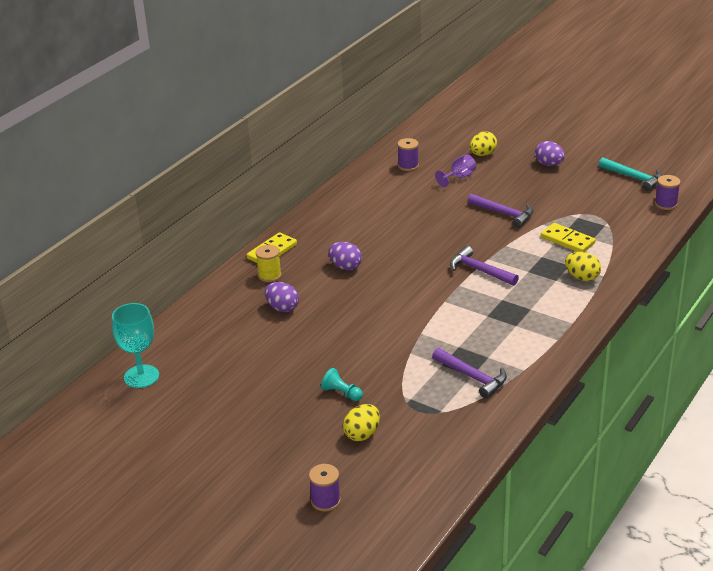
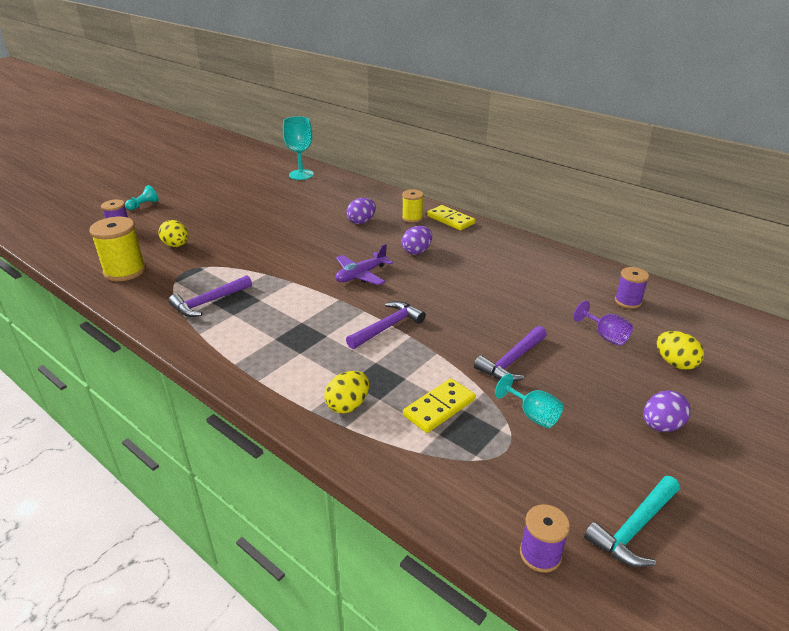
camera: 95 degrees right, 0 degrees up
turquoise pawn [321,368,363,401] -> turquoise pawn moved to [125,185,159,210]
none -> yellow spool [89,217,146,281]
none -> purple plane [335,244,393,285]
none -> turquoise goblet [495,374,563,428]

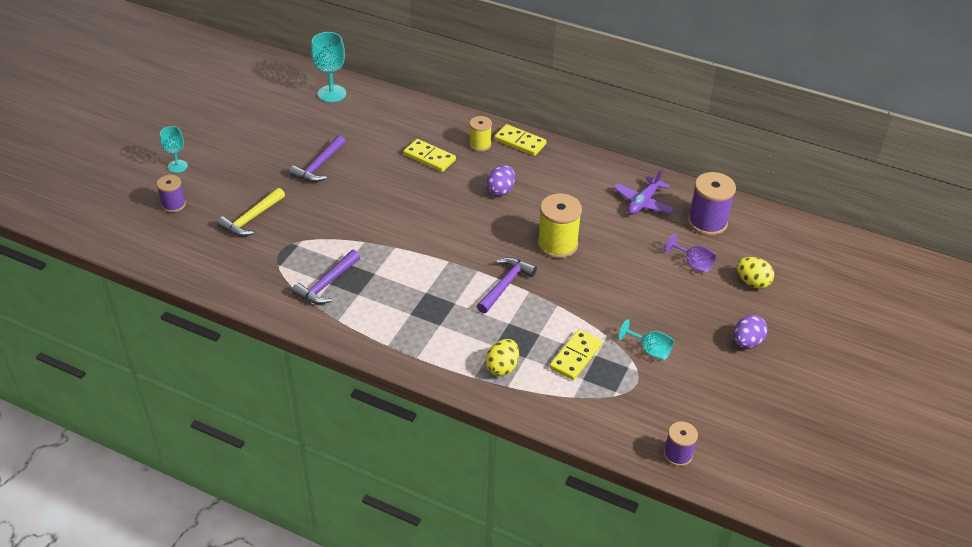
camera: 15 degrees left, 10 degrees up
yellow spool [89,217,146,281] -> yellow spool moved to [538,193,582,258]
turquoise pawn [125,185,159,210] -> turquoise goblet [160,126,188,173]
yellow egg [159,220,189,247] -> yellow hammer [217,188,285,236]
purple plane [335,244,393,285] -> purple plane moved to [614,169,674,215]
purple egg [346,198,376,224] -> yellow domino [403,139,456,172]
purple hammer [474,326,547,381] -> purple hammer moved to [289,135,346,182]
turquoise hammer [584,476,680,567] -> none
purple spool [615,267,649,309] -> purple spool [688,172,736,236], size x1.67

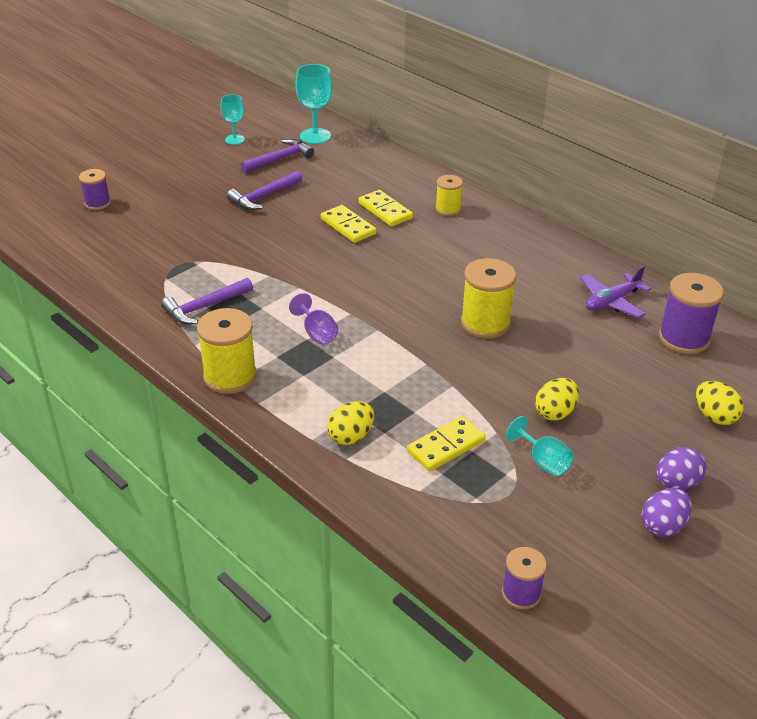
camera: 20 degrees right, 5 degrees down
turquoise goblet [160,126,188,173] -> turquoise goblet moved to [220,94,245,145]
yellow hammer [217,188,285,236] -> none
purple hammer [477,257,537,313] -> purple hammer moved to [241,139,315,173]
purple egg [486,165,515,196] -> purple egg moved to [641,488,692,537]
yellow domino [494,124,547,156] -> yellow domino moved to [321,205,376,243]
purple goblet [665,234,716,273] -> purple goblet moved to [289,293,338,344]
none -> yellow spool [197,308,257,394]
none -> yellow egg [535,378,579,421]

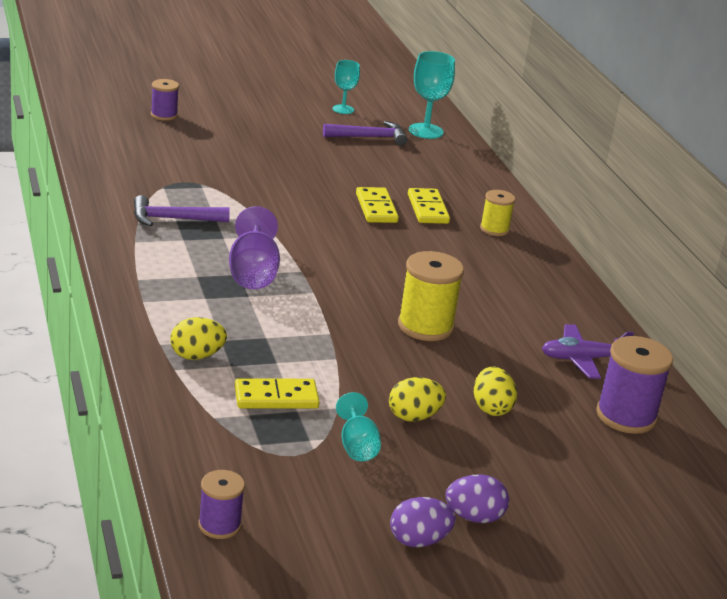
camera: 25 degrees right, 10 degrees down
yellow spool [197,308,257,394] -> none
purple hammer [227,171,302,210] -> none
purple goblet [289,293,338,344] -> purple goblet [229,206,280,289], size x1.58
yellow egg [696,381,744,425] -> yellow egg moved to [474,367,517,416]

